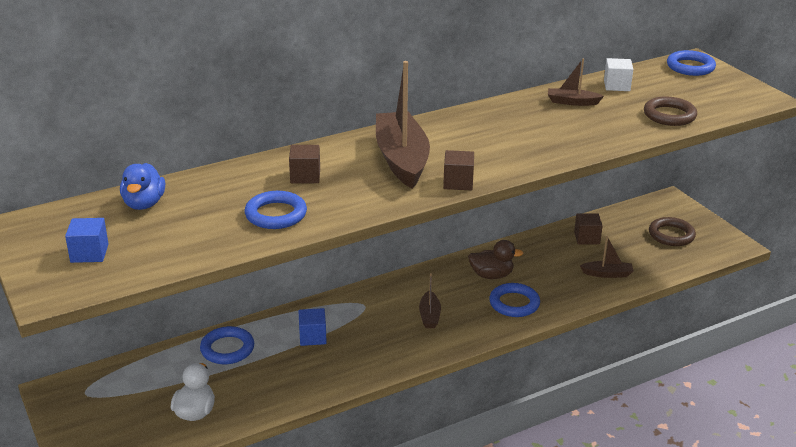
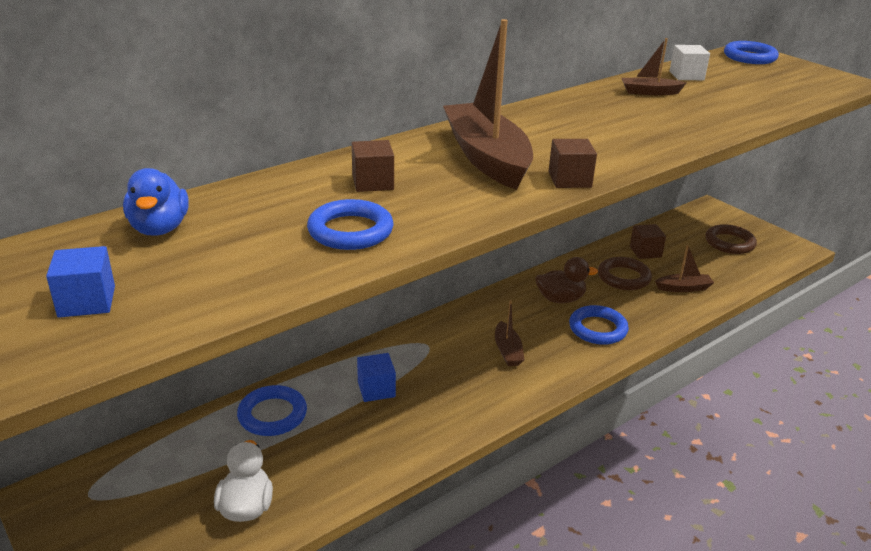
camera: 10 degrees left, 0 degrees up
brown ring [644,96,697,126] -> brown ring moved to [598,257,652,290]

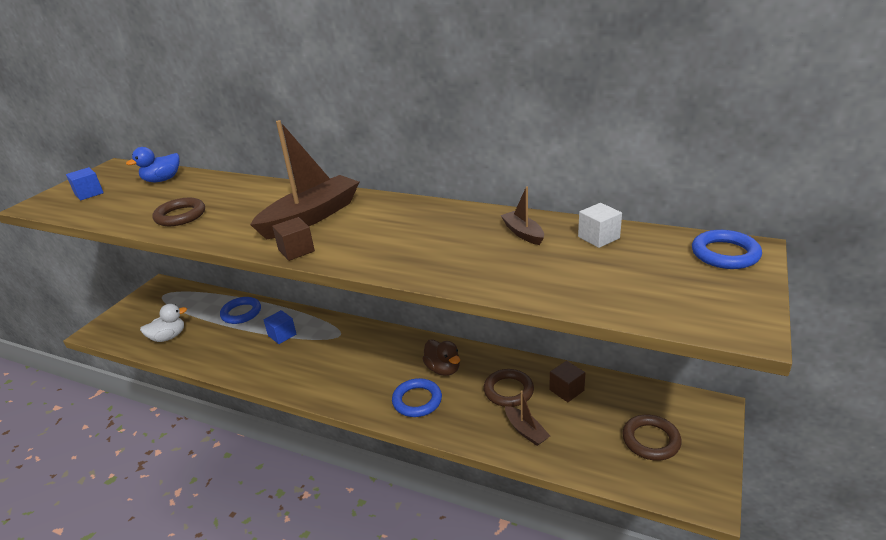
camera: 65 degrees right, 0 degrees up
blue ring [307,199,394,250] -> brown ring [152,198,205,226]
brown cube [351,140,394,192] -> none
brown boat [495,300,524,366] -> none

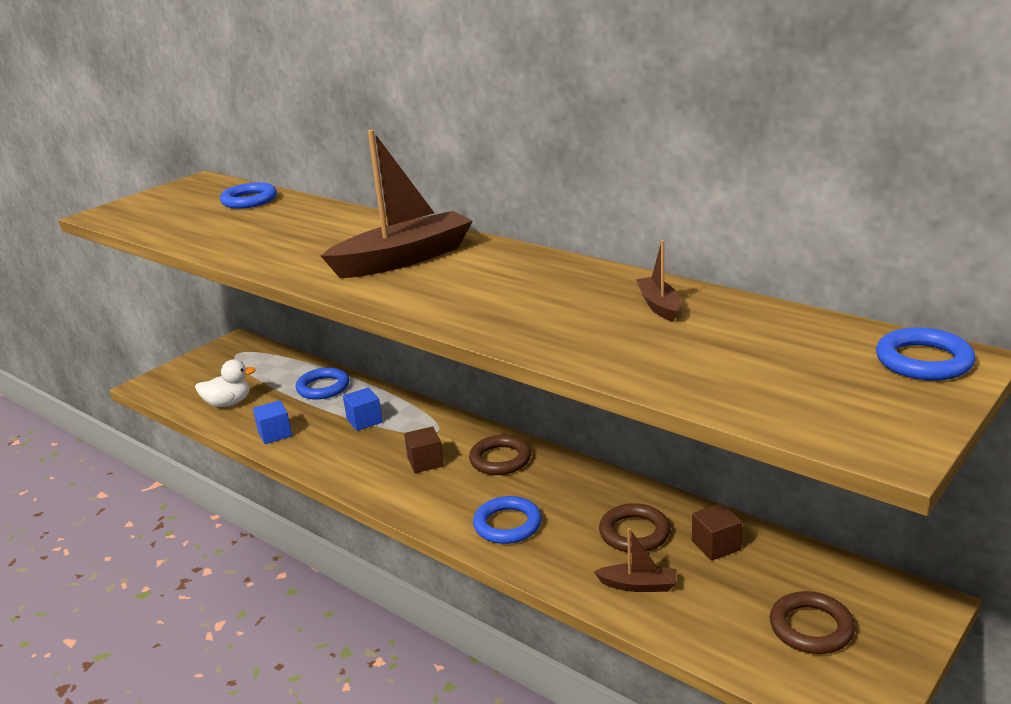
camera: 15 degrees right, 5 degrees down
blue cube [66,167,104,201] -> blue cube moved to [253,400,292,444]
blue duck [126,147,180,182] -> blue ring [220,182,277,209]
brown ring [152,198,205,226] -> brown ring moved to [469,435,531,475]
brown cube [272,217,315,261] -> brown cube moved to [404,426,444,473]
brown duck [423,340,460,376] -> none
brown boat [505,391,550,446] -> brown boat turned 60 degrees counterclockwise [594,528,677,592]
white cube [578,203,622,248] -> none

